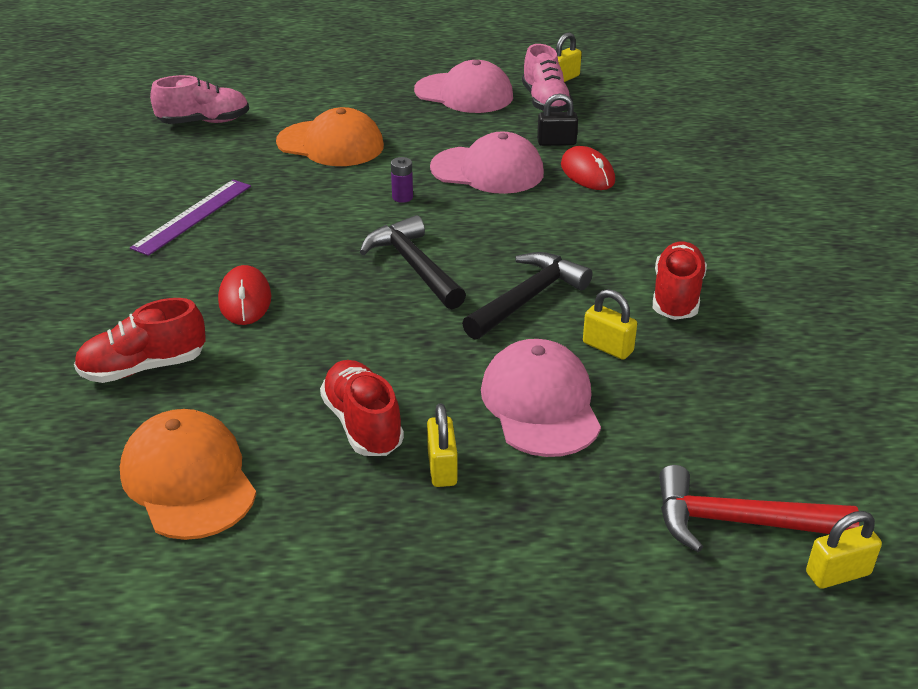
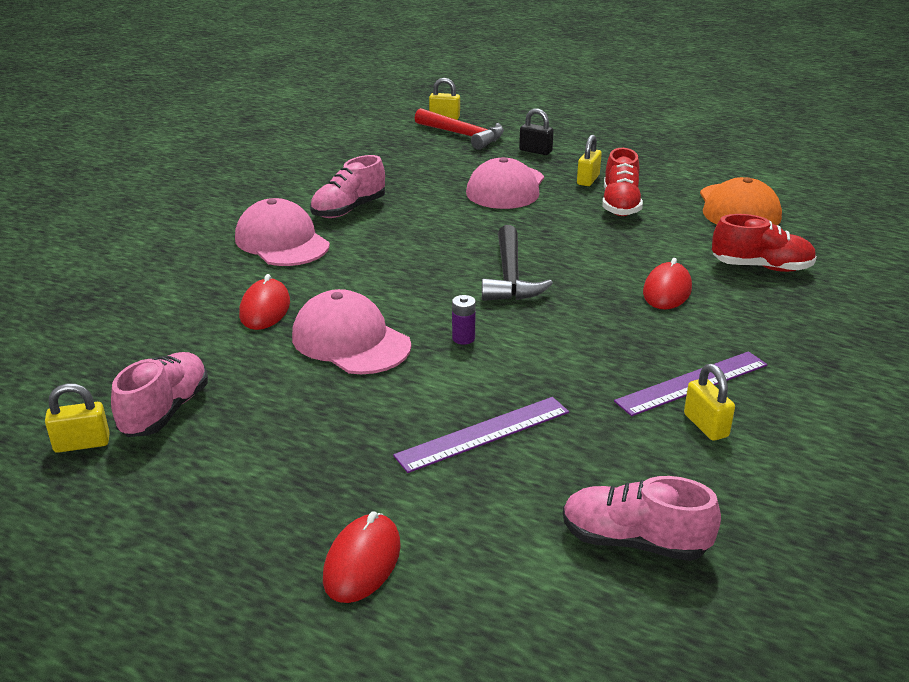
camera: 150 degrees left, 5 degrees down
orange cap [276,107,384,166] -> purple ruler [393,397,569,473]
pink cap [414,60,513,113] -> pink cap moved to [235,198,330,266]
black hammer [462,252,593,339] -> none
black padlock [537,94,578,146] -> black padlock moved to [519,108,554,155]
yellow padlock [583,289,637,360] -> yellow padlock moved to [684,364,735,441]
red shoe [653,242,707,320] -> pink shoe [310,155,385,218]
none -> red mouse [323,511,401,603]

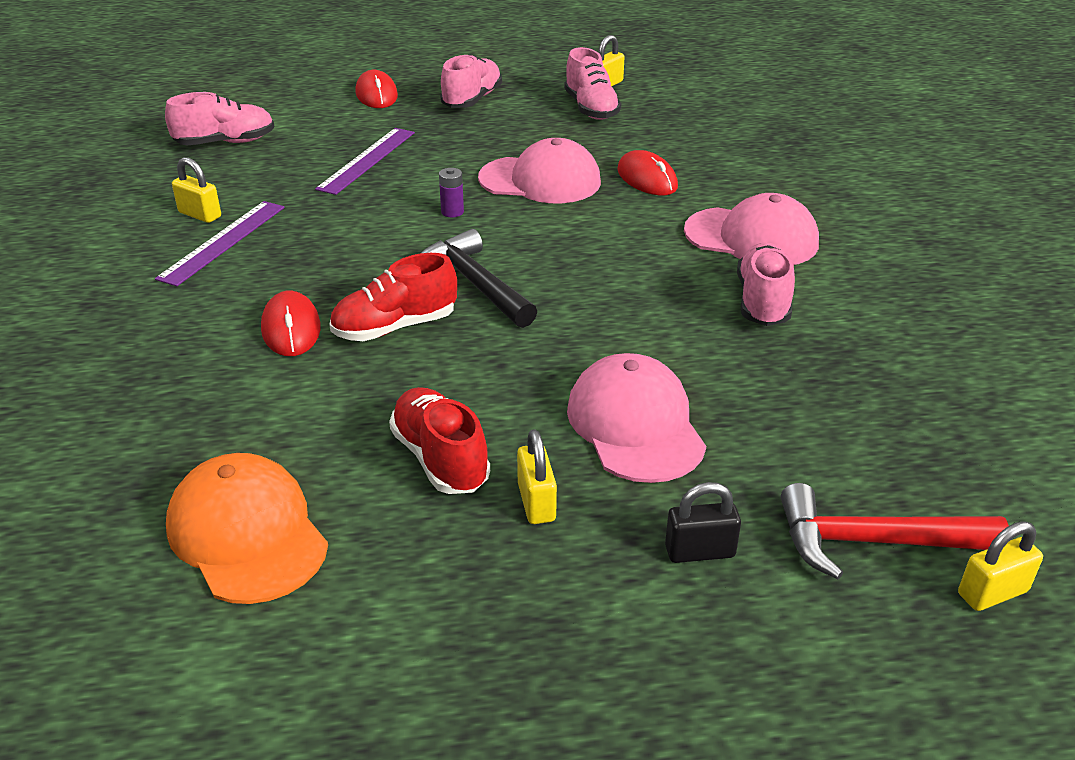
camera: 145 degrees right, 5 degrees up
red shoe [712,214,817,272] -> red shoe moved to [329,253,457,341]
none -> pink shoe [440,54,502,108]

